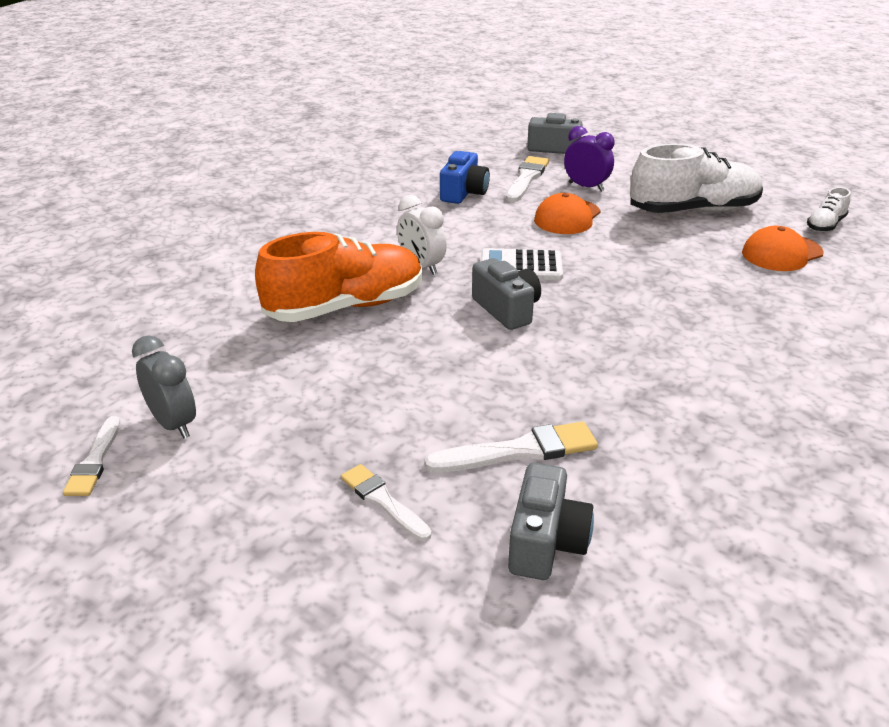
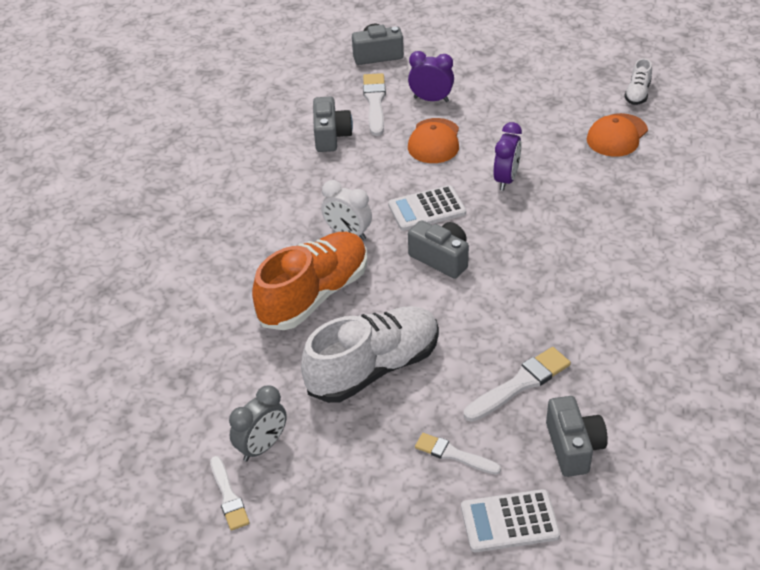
camera: 20 degrees left, 10 degrees up
grey clock [132,335,196,438] -> grey clock turned 105 degrees clockwise [229,385,287,461]
blue camera [440,151,490,204] -> grey camera [313,96,353,152]
white shoe [630,144,763,213] -> white shoe moved to [301,306,439,403]
none -> white calculator [461,489,560,552]
none -> purple clock [493,122,522,191]

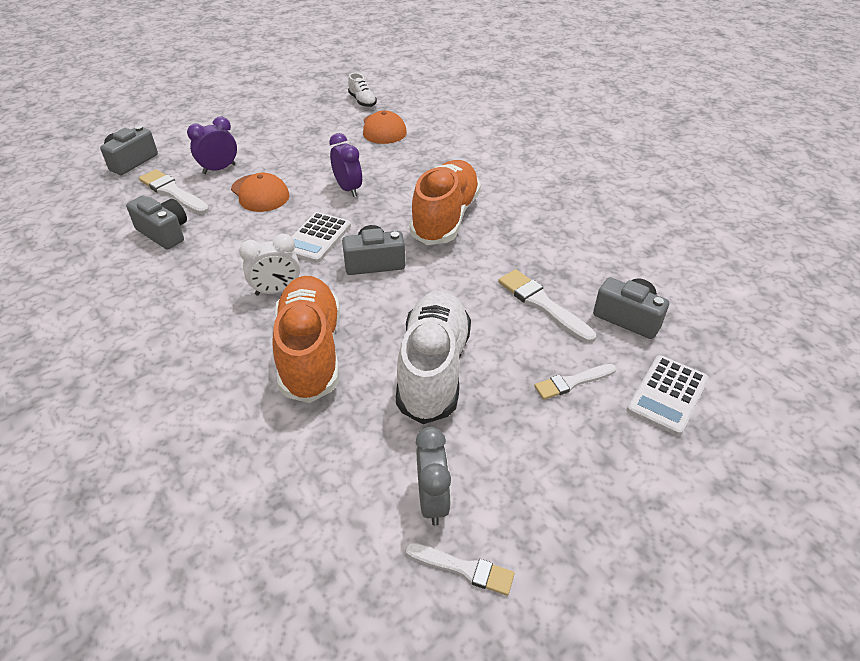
camera: 50 degrees left, 0 degrees up
white brush [464,347,571,422] -> white brush turned 45 degrees counterclockwise [498,269,596,343]
none -> orange shoe [410,160,481,245]

